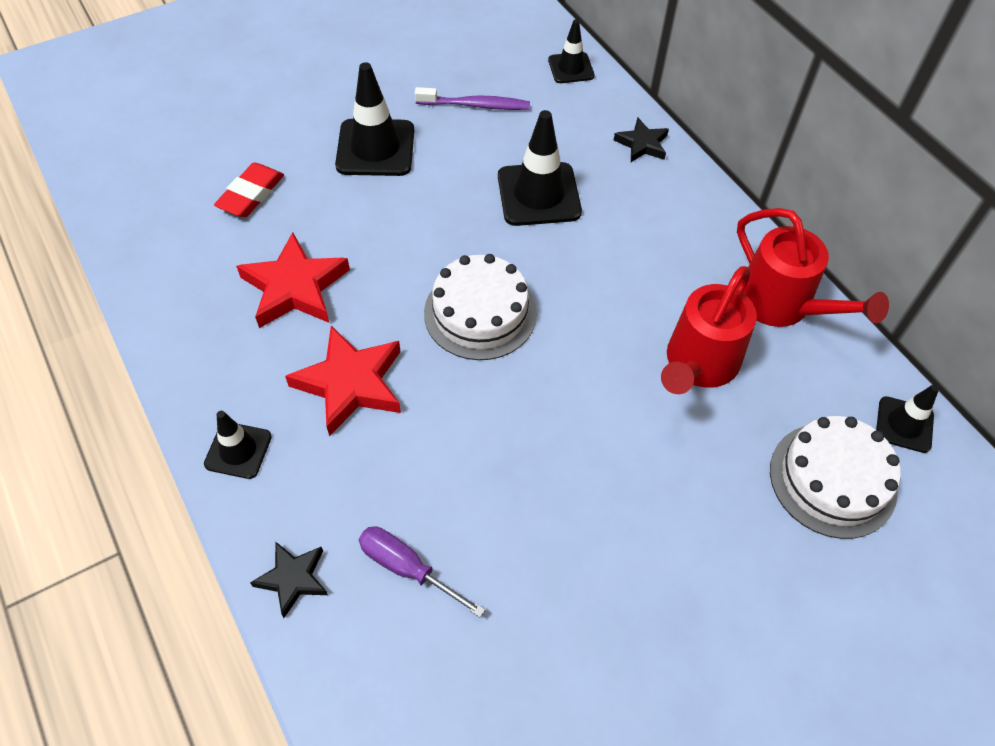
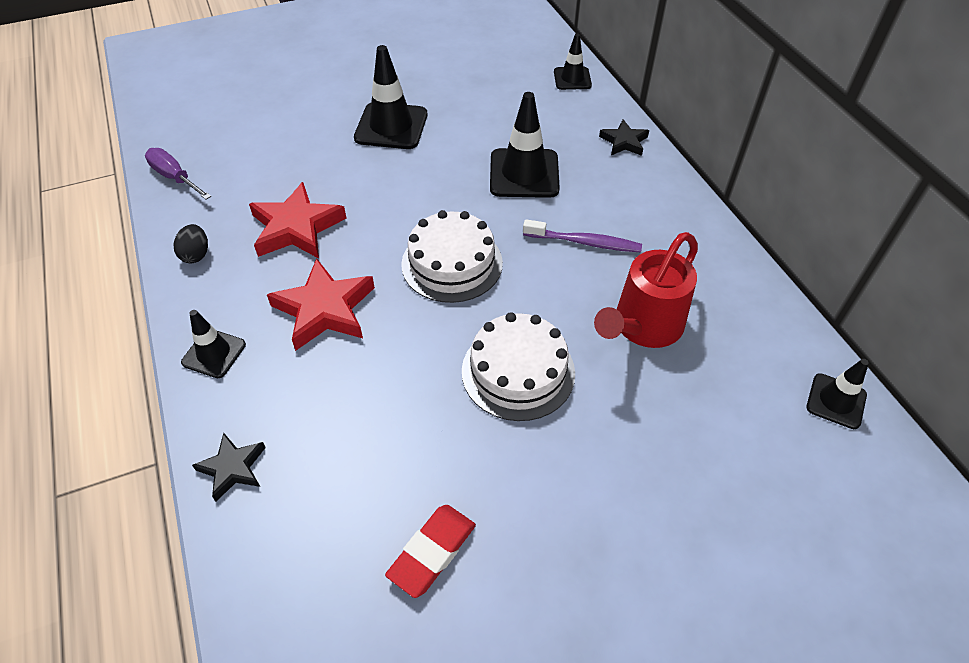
camera: 10 degrees right, 5 degrees down
red eraser [214,162,284,217] -> red eraser moved to [385,505,476,598]
purple screwdriver [359,526,485,617] -> purple screwdriver moved to [145,148,211,200]
purple toothbrush [415,87,530,110] -> purple toothbrush moved to [523,219,642,252]
red watering can [737,208,889,327] -> none
white cake [770,416,901,539] -> white cake moved to [462,312,575,421]
none -> black egg [173,224,208,263]

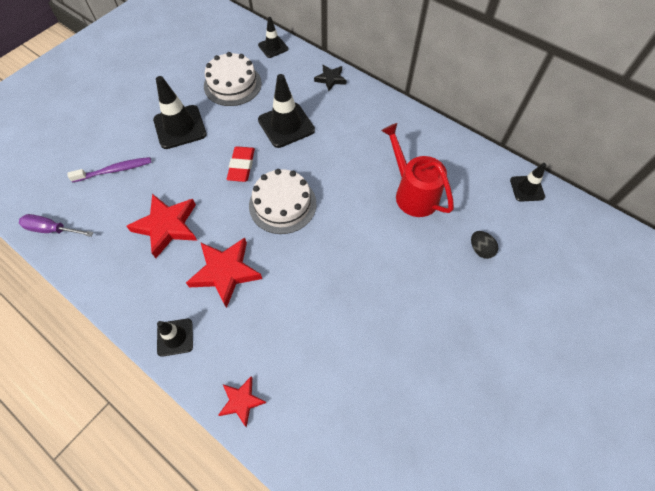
camera: 30 degrees left, 10 degrees up
black egg [173,224,208,263] -> black egg moved to [471,231,498,259]
black star [192,433,266,501] -> red star [218,377,266,427]
red eraser [385,505,476,598] -> red eraser moved to [227,146,255,182]
white cake [462,312,575,421] -> white cake moved to [204,52,262,106]
purple toothbrush [523,219,642,252] -> purple toothbrush moved to [67,157,151,182]
red watering can [594,232,698,348] -> red watering can turned 135 degrees clockwise [381,123,454,217]

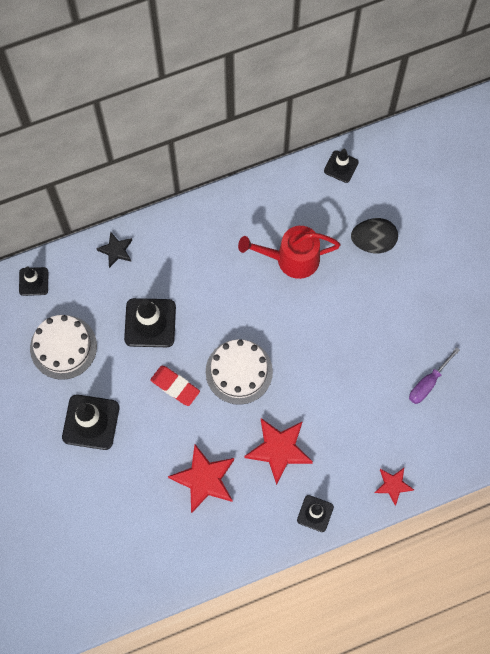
camera: 60 degrees left, 10 degrees up
purple screwdriver [19,214,93,237] -> purple screwdriver moved to [409,347,460,404]
purple toothbrush [67,157,151,182] -> none
black egg [471,231,498,259] -> black egg [351,218,398,253], size x1.71

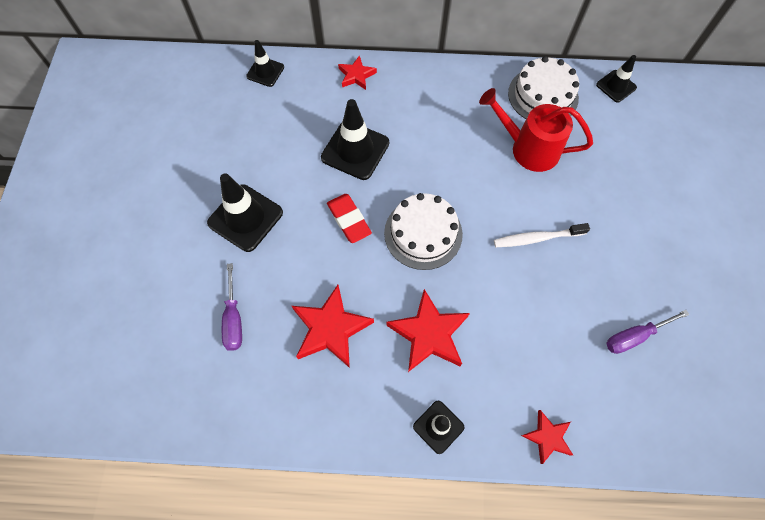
camera: 25 degrees right, 5 degrees down
white cake [30,315,97,380] -> white cake moved to [508,56,579,119]
black star [96,232,132,268] -> red star [338,55,377,90]
black egg [351,218,398,253] -> none
none -> purple screwdriver [222,263,242,351]
none -> white toothbrush [494,223,590,247]

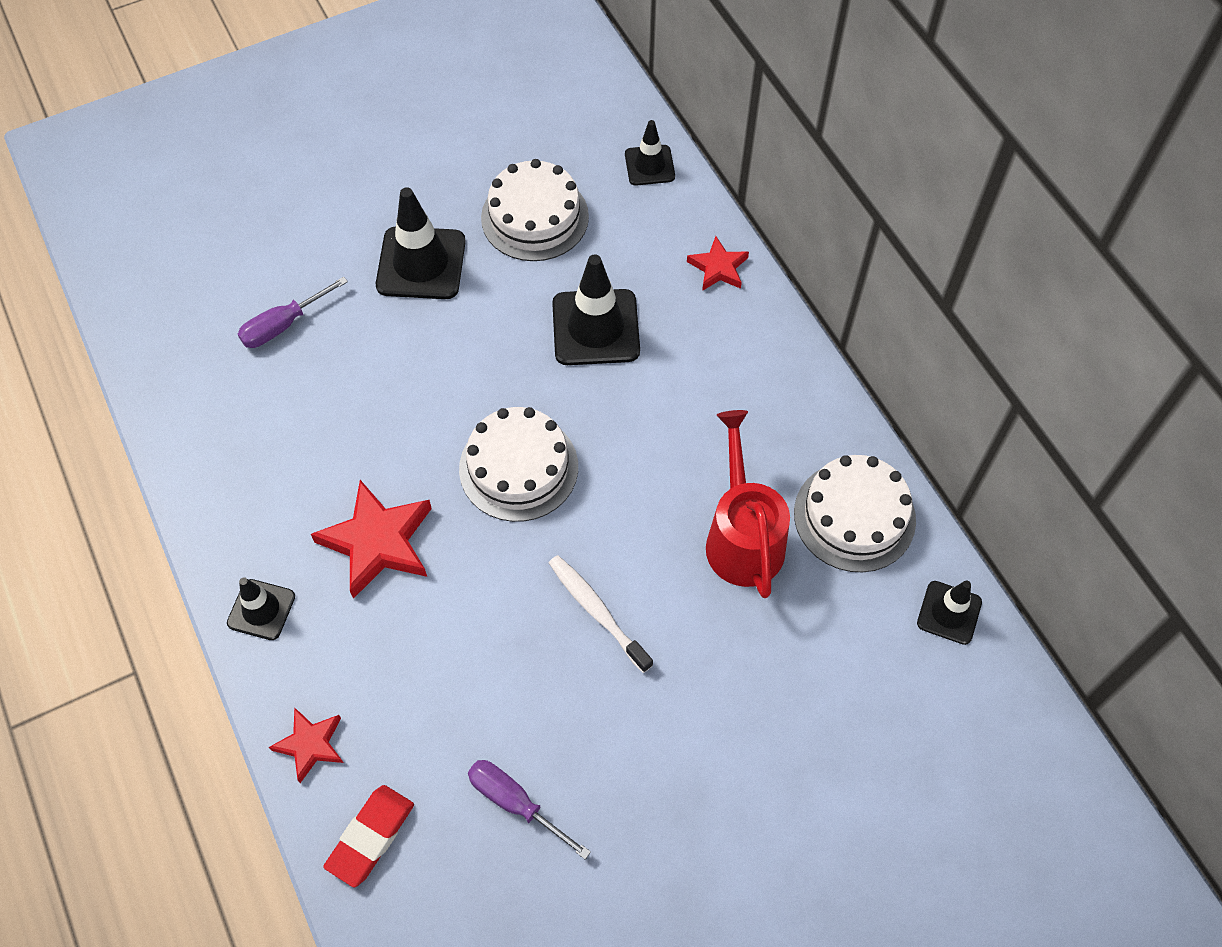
camera: 60 degrees right, 5 degrees down
red star [292,285,374,368] -> none
red eraser [327,194,372,243] -> red eraser moved to [323,785,414,887]
none -> white cake [481,159,589,261]

